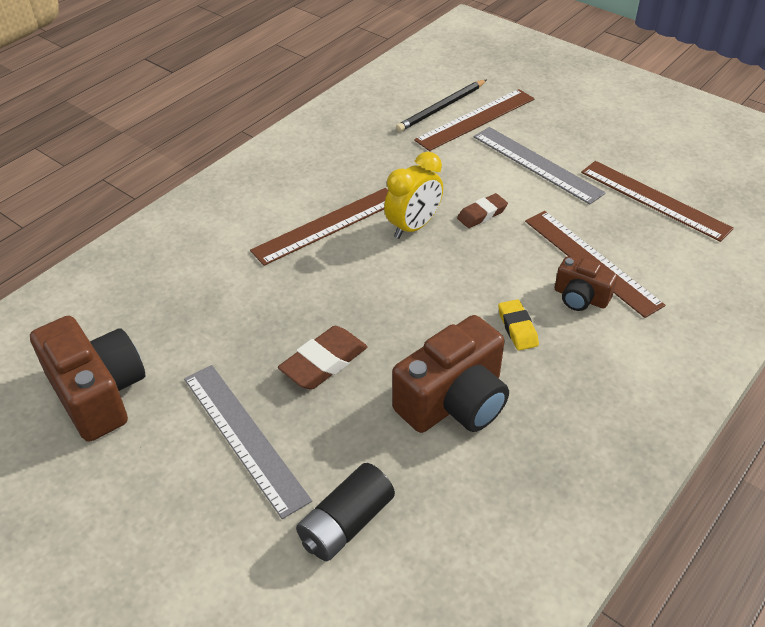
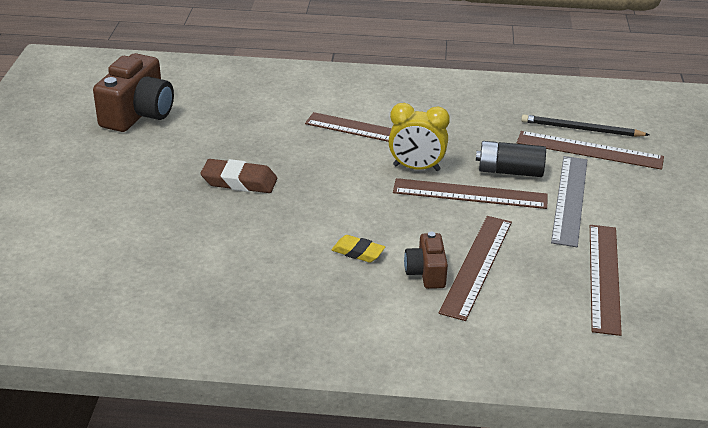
camera: 55 degrees right, 10 degrees down
grey ruler [184,365,312,519] -> none
black battery [296,463,395,561] -> black battery moved to [476,141,546,177]
brown camera [392,315,509,433] -> none
brown eraser [457,193,508,228] -> brown ruler [393,178,547,209]
yellow eraser [498,299,539,351] -> yellow eraser turned 75 degrees clockwise [332,235,385,263]

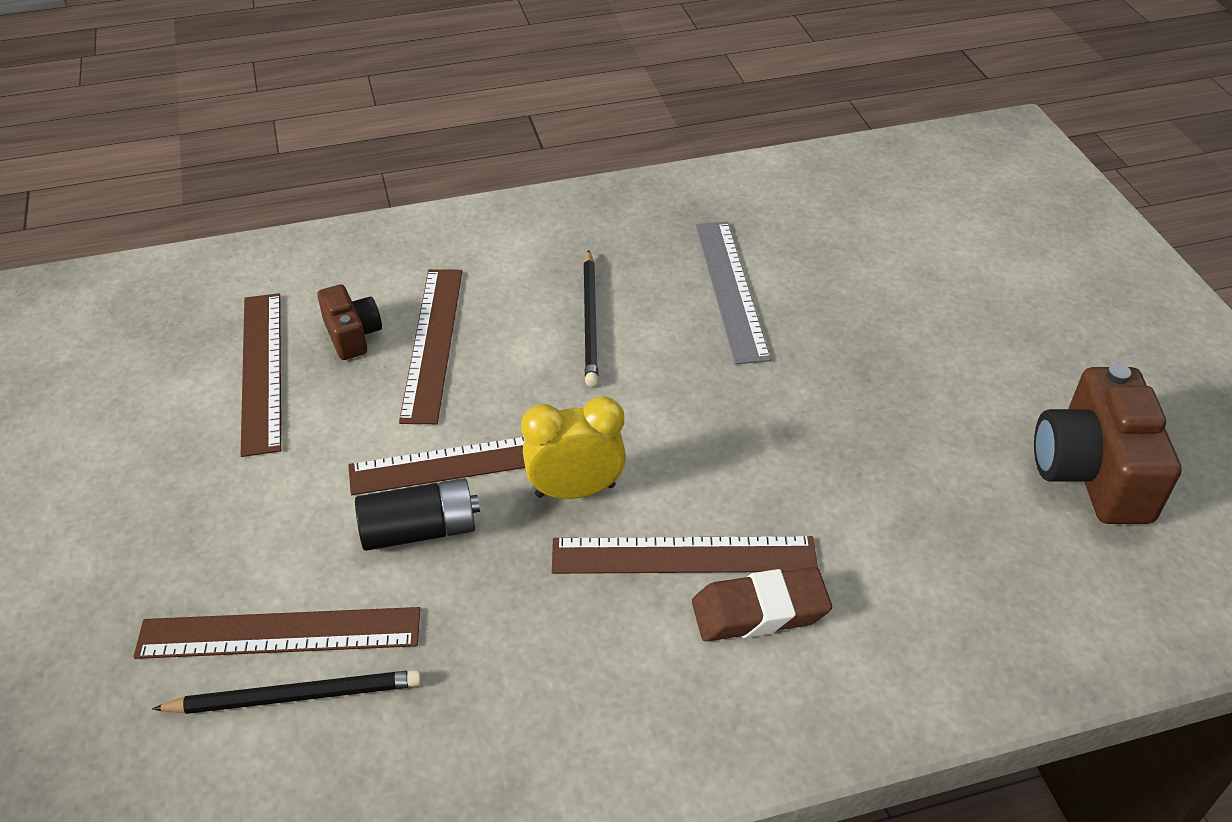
camera: 160 degrees right, 10 degrees up
brown eraser [200,159,277,193] -> brown eraser moved to [692,567,832,641]
yellow eraser [332,235,385,263] -> black pencil [583,250,598,387]
brown camera [404,232,448,289] -> brown camera moved to [317,284,382,360]
grey ruler [551,156,587,247] -> grey ruler moved to [696,222,771,364]

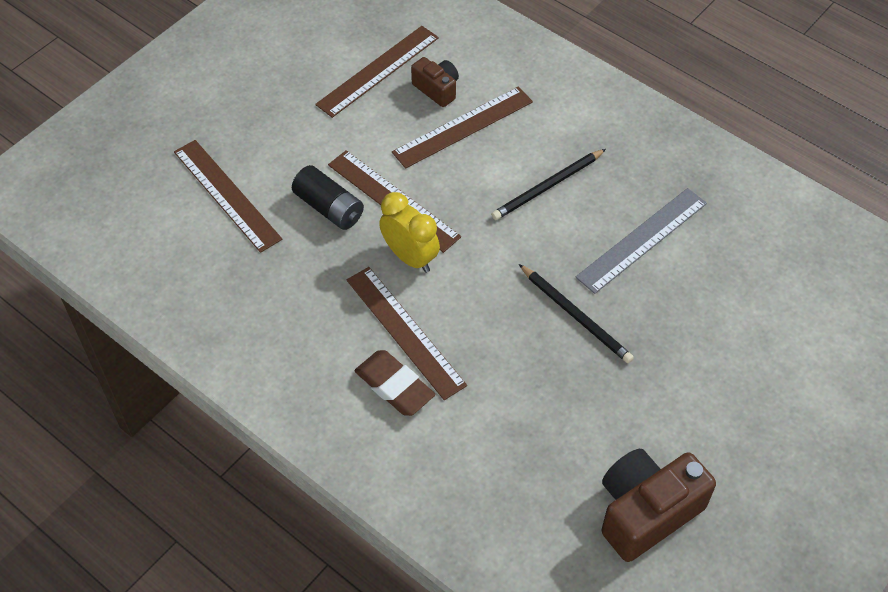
camera: 55 degrees right, 10 degrees up
black pencil [152,670,422,714] -> black pencil moved to [519,264,634,363]
brown camera [317,284,382,360] -> brown camera turned 75 degrees counterclockwise [411,57,459,107]

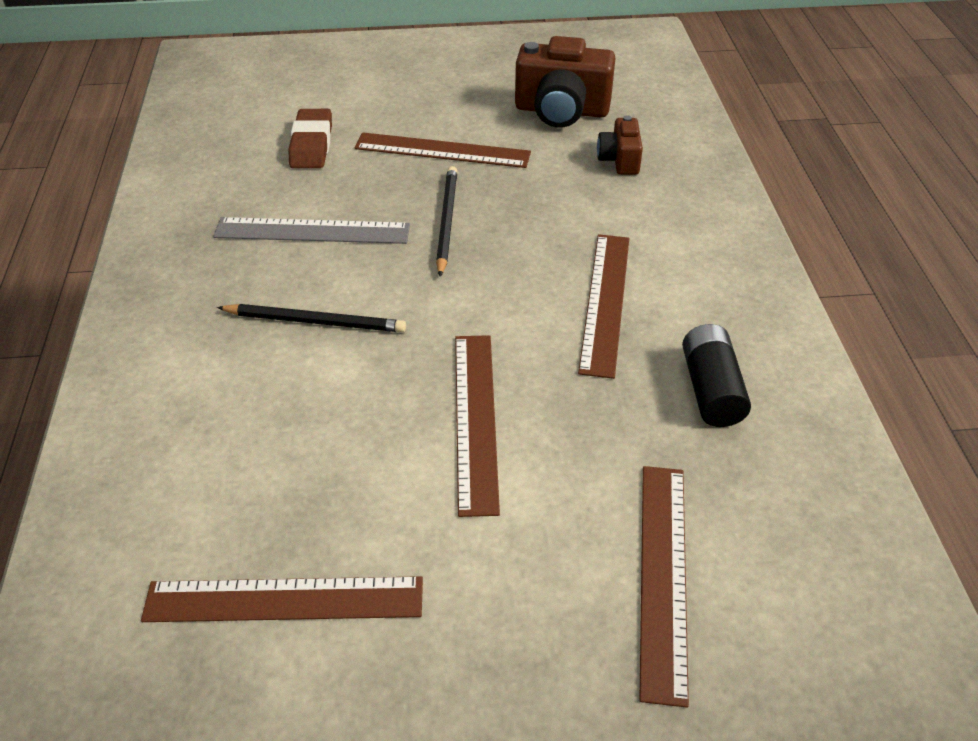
camera: 135 degrees left, 10 degrees down
black battery [292,165,364,230] -> black battery moved to [682,324,751,427]
brown eraser [355,350,435,416] -> brown eraser moved to [289,109,332,168]
yellow clock [379,192,440,273] -> none
brown ruler [392,87,533,169] -> brown ruler moved to [355,132,531,168]
brown camera [411,57,459,107] -> brown camera moved to [597,115,643,175]

